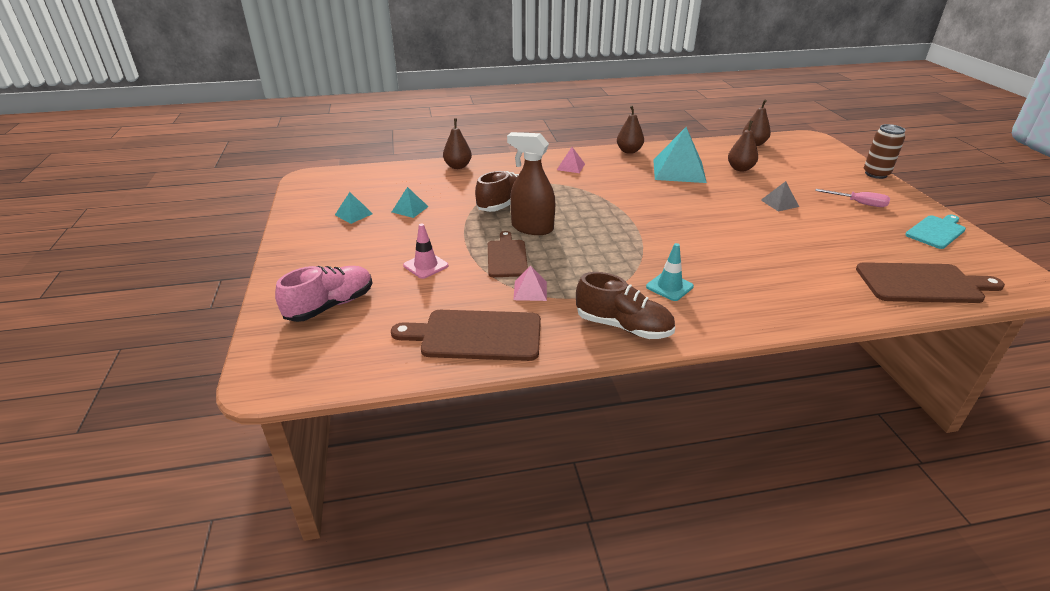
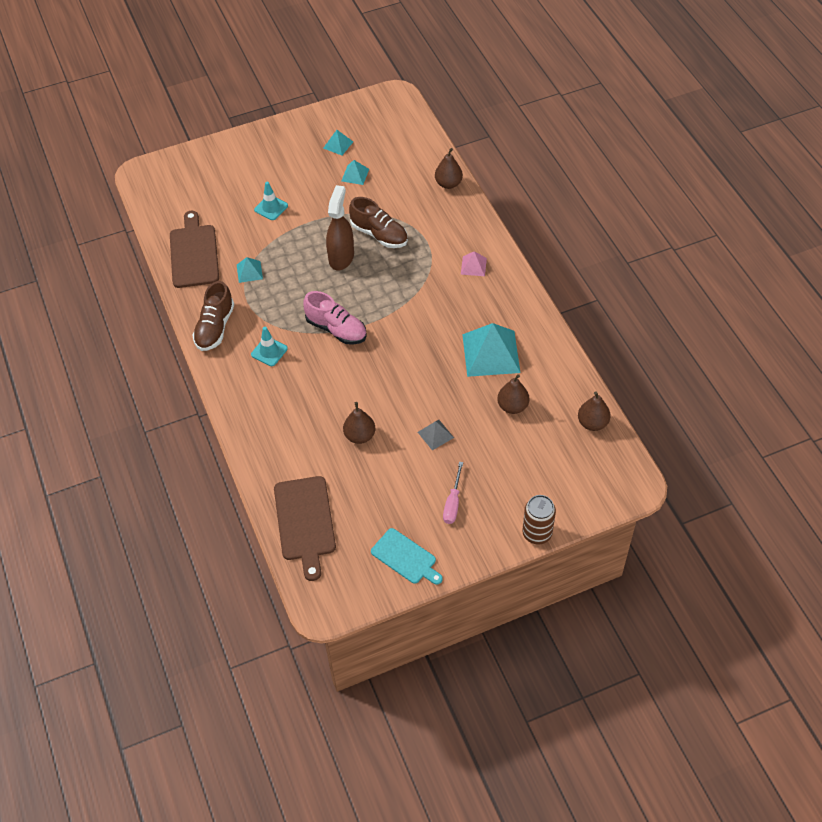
camera: 80 degrees right, 20 degrees up
pink shoe [275,266,372,322] -> pink shoe moved to [303,291,367,345]
pink traffic cone [403,224,449,279] -> turquoise traffic cone [254,181,288,220]
brown cutting board [488,231,528,277] -> none
pink pyramid [513,266,547,301] -> turquoise pyramid [237,257,263,283]
brown pear [617,105,644,154] -> brown pear moved to [343,402,375,444]

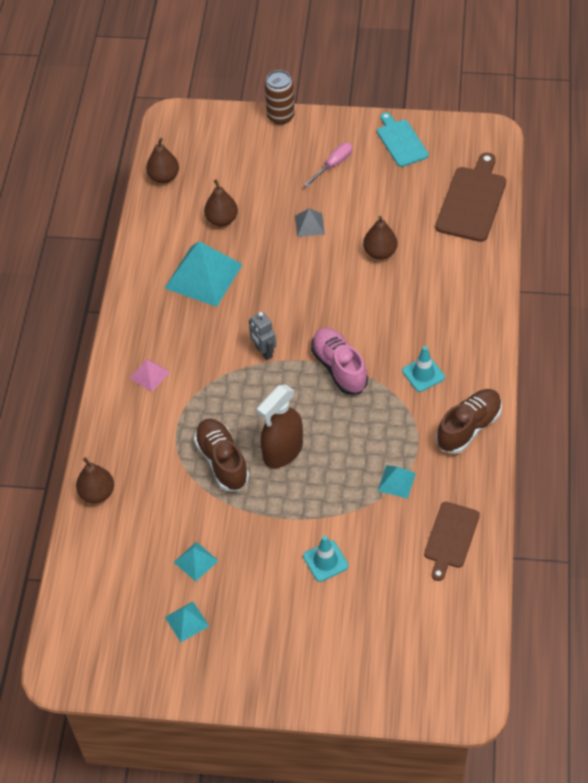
camera: 150 degrees left, 0 degrees up
brown cutting board [170,211,219,288] -> brown cutting board [424,502,480,581], size x0.66
none -> grey robot [249,312,276,360]

